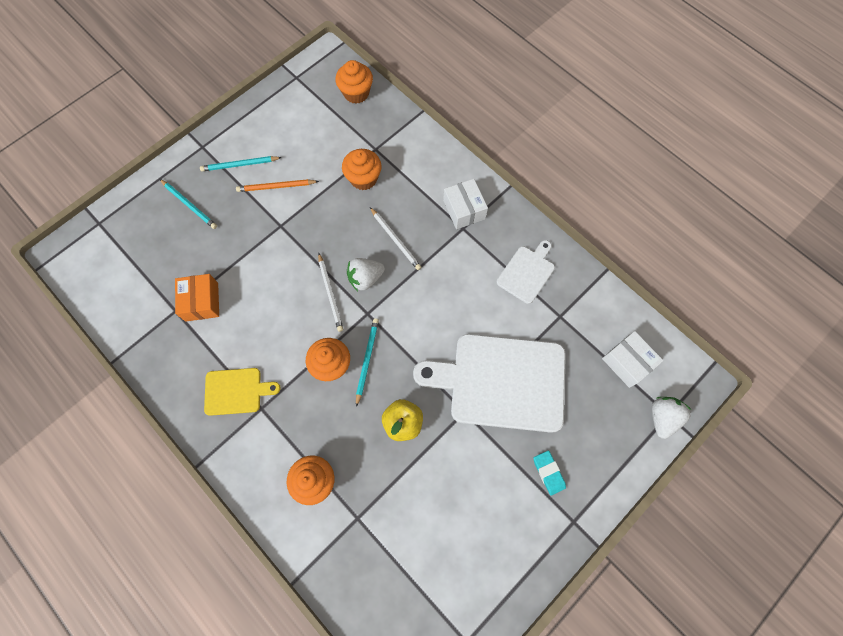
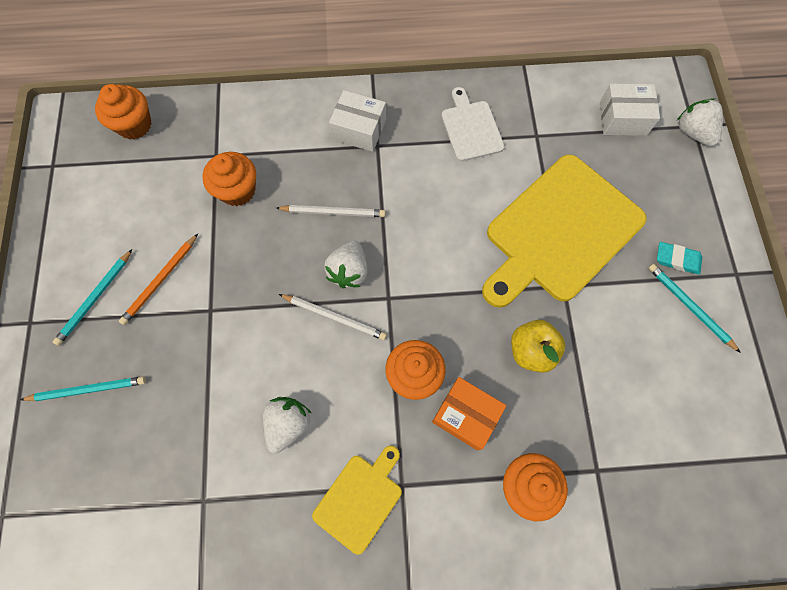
camera: 50 degrees left, 0 degrees up
orange box [175,274,219,321] -> orange box moved to [432,377,506,450]
turquoise pencil [356,318,379,407] -> turquoise pencil moved to [648,264,741,353]
white cutting board [413,334,566,433] -> yellow cutting board [482,154,647,308]
none -> white strawberry [263,397,311,453]

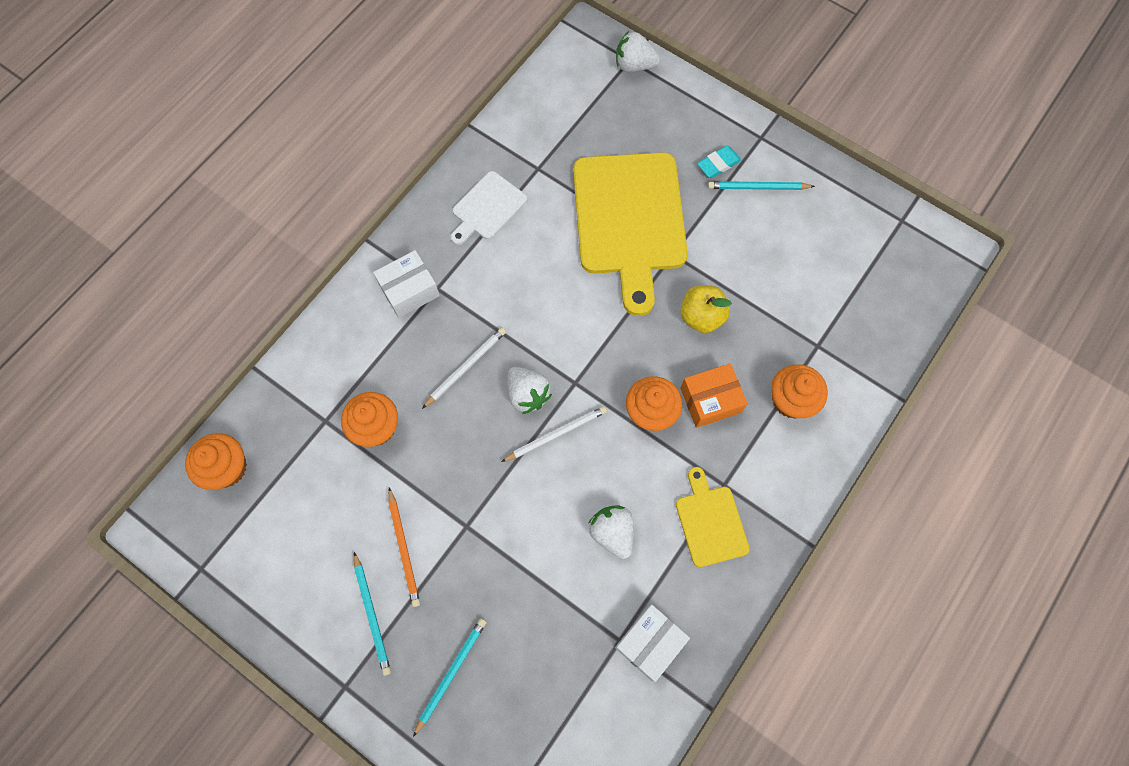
camera: 50 degrees left, 0 degrees up
white cutting board [441,87,505,161] -> white cutting board turned 75 degrees counterclockwise [451,171,527,245]
white box [600,83,660,136] -> white box moved to [615,604,690,682]

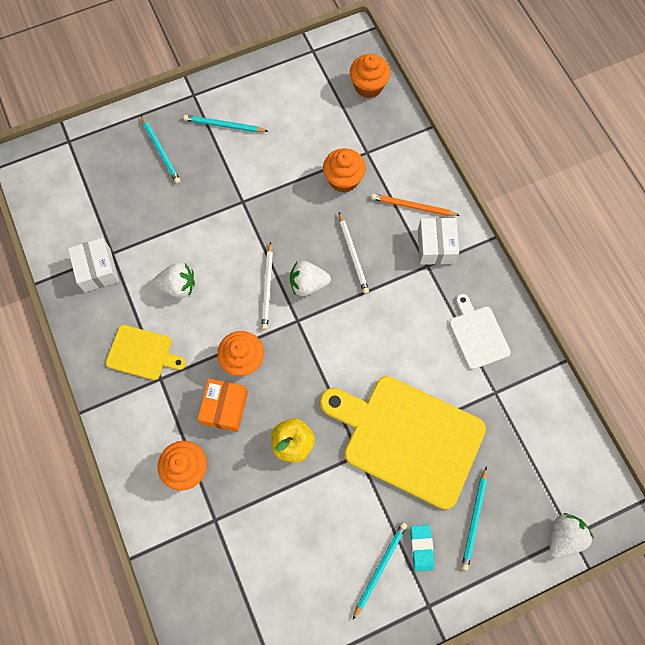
camera: 120 degrees right, 0 degrees up
orange pencil [388,488,420,607] -> orange pencil moved to [371,194,460,216]
none -> turquoise pencil [461,466,487,570]

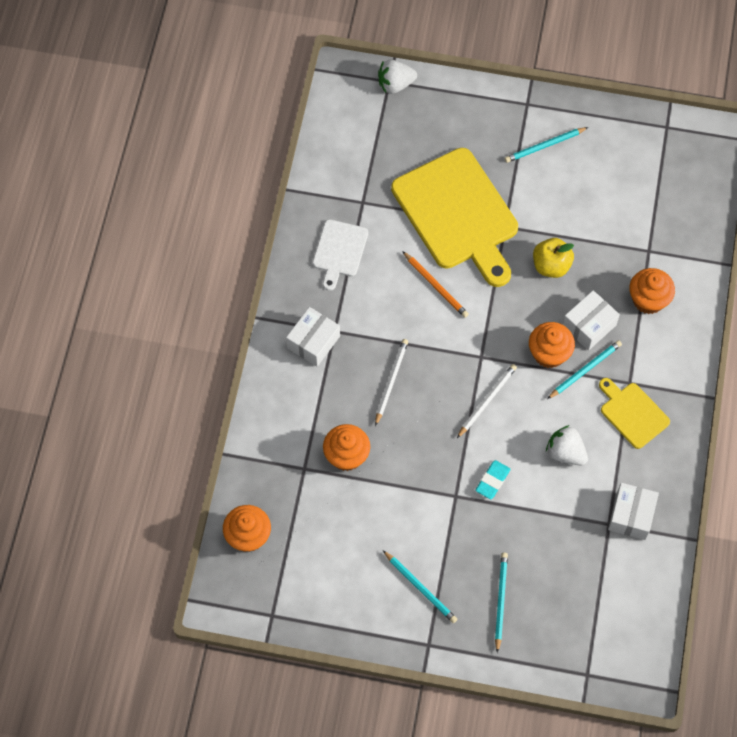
camera: 145 degrees left, 5 degrees down
orange box [197,379,248,432] -> white box [563,290,620,350]
white strawberry [290,261,331,296] -> none
orange pencil [371,194,460,216] -> orange pencil moved to [402,251,469,318]
turquoise eraser [410,525,434,571] -> turquoise eraser moved to [475,460,511,499]
turquoise pencil [461,466,487,570] -> turquoise pencil moved to [547,340,622,399]

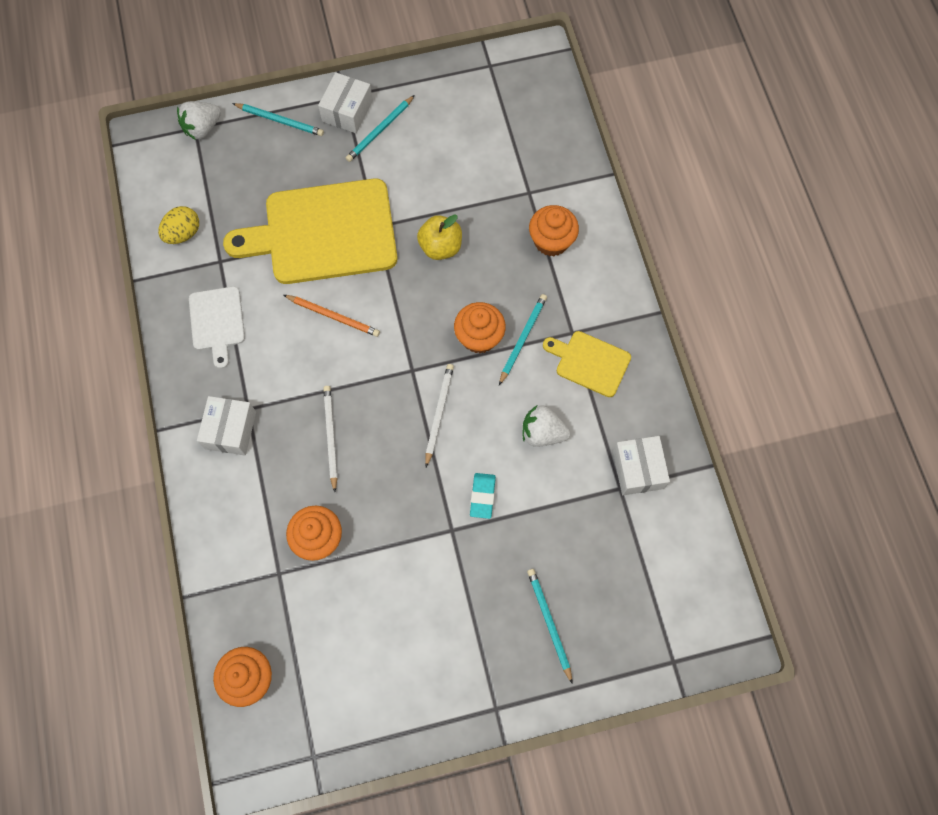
camera: 25 degrees left, 5 degrees up
turquoise pencil [383,550,457,623] -> turquoise pencil moved to [232,103,324,136]
yellow cutting board [391,148,518,287] -> yellow cutting board turned 135 degrees clockwise [223,178,398,284]
white box [563,290,620,350] -> white box moved to [318,72,373,133]
none -> yellow egg [158,206,199,244]

